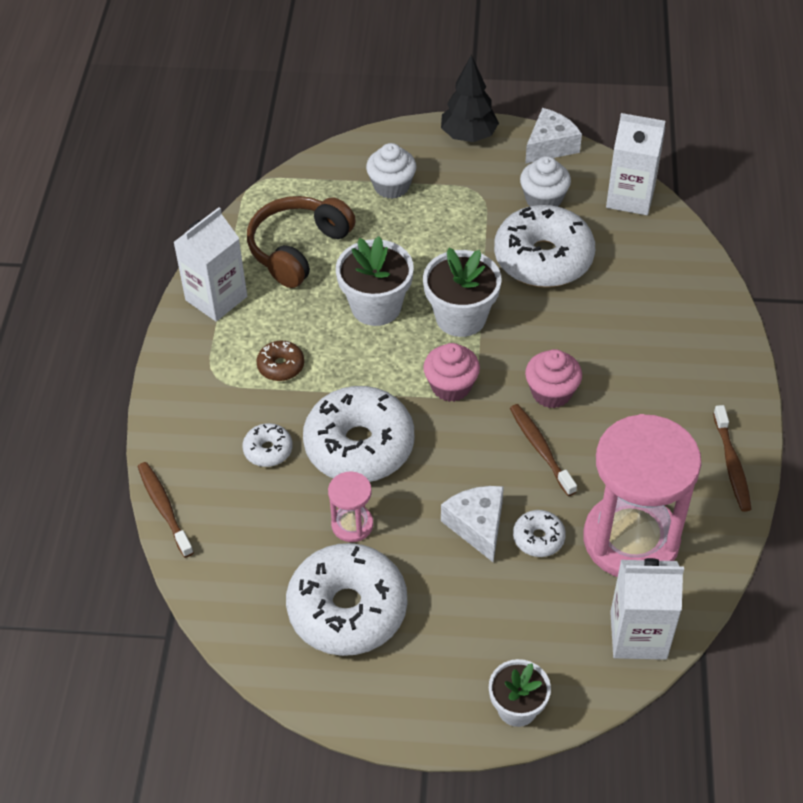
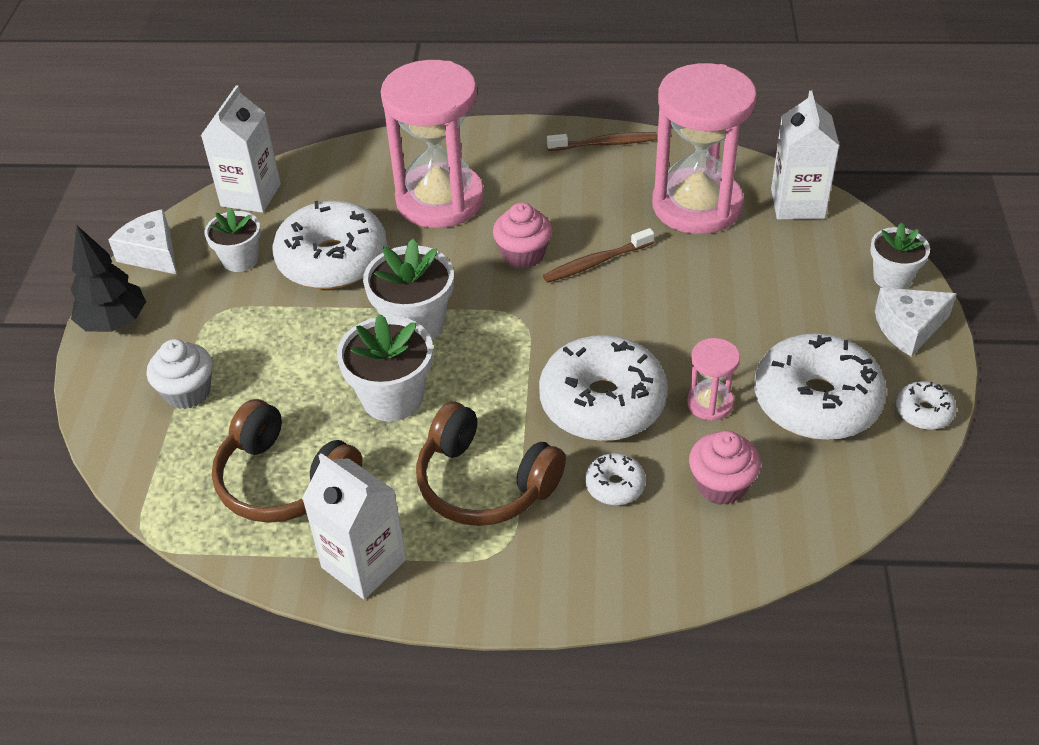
camera: 90 degrees left, 5 degrees down
brown toothbrush [138,462,194,558] -> none
brown donut [256,341,304,381] -> brown headphones [416,402,566,526]
pink cupcake [423,343,480,402] -> pink cupcake moved to [689,431,761,505]
white cheese [441,486,504,563] -> white cheese moved to [875,288,957,357]
white donut [513,510,566,557] -> white donut moved to [896,381,957,430]
white cupcake [520,156,571,207] -> white flower pot [204,208,261,272]
none -> pink hourglass [381,60,484,228]

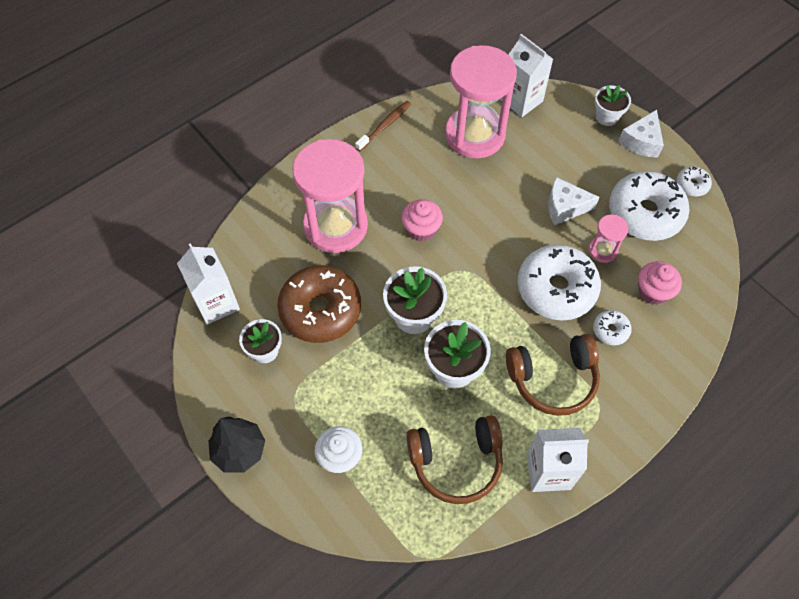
camera: 45 degrees left, 15 degrees up
white cheese [108,209,177,274] -> white cheese moved to [548,177,600,225]
white donut [272,201,387,289] -> brown donut [277,265,361,343]
brown toothbrush [543,228,655,283] -> none

